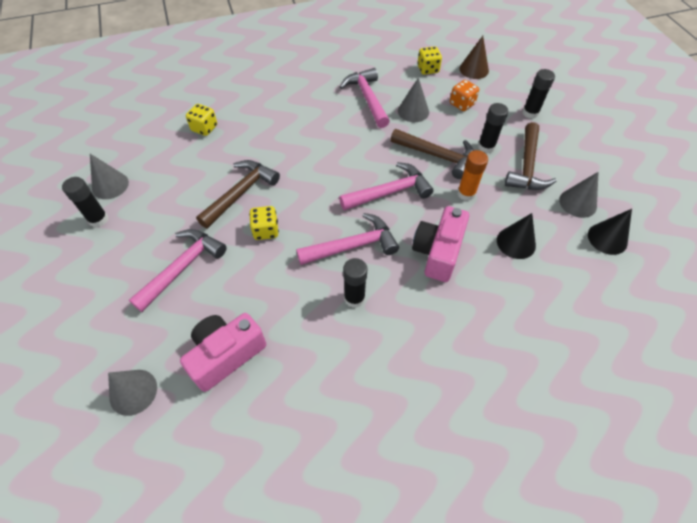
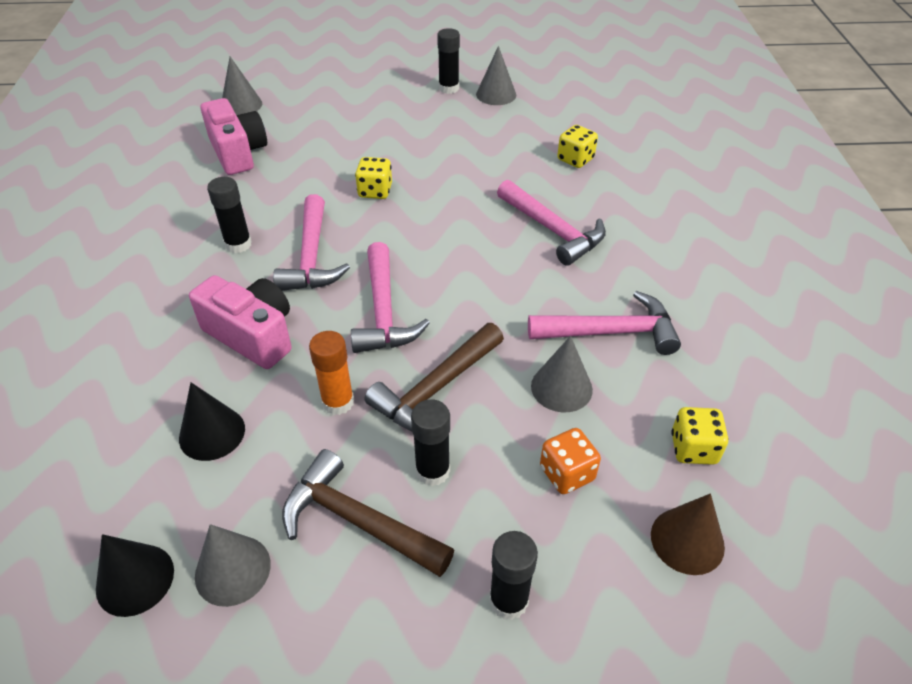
camera: 105 degrees right, 10 degrees down
pink hammer [129,229,227,312] -> pink hammer moved to [497,180,606,266]
brown hammer [196,160,280,228] -> none

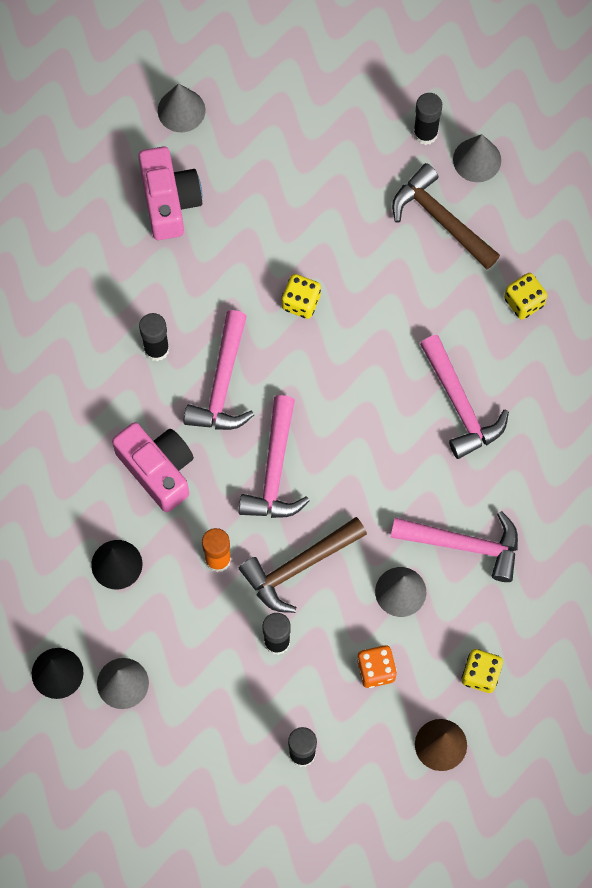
camera: 15 degrees right, 25 degrees up
brown hammer [282,449,454,577] -> brown hammer moved to [392,163,500,269]

